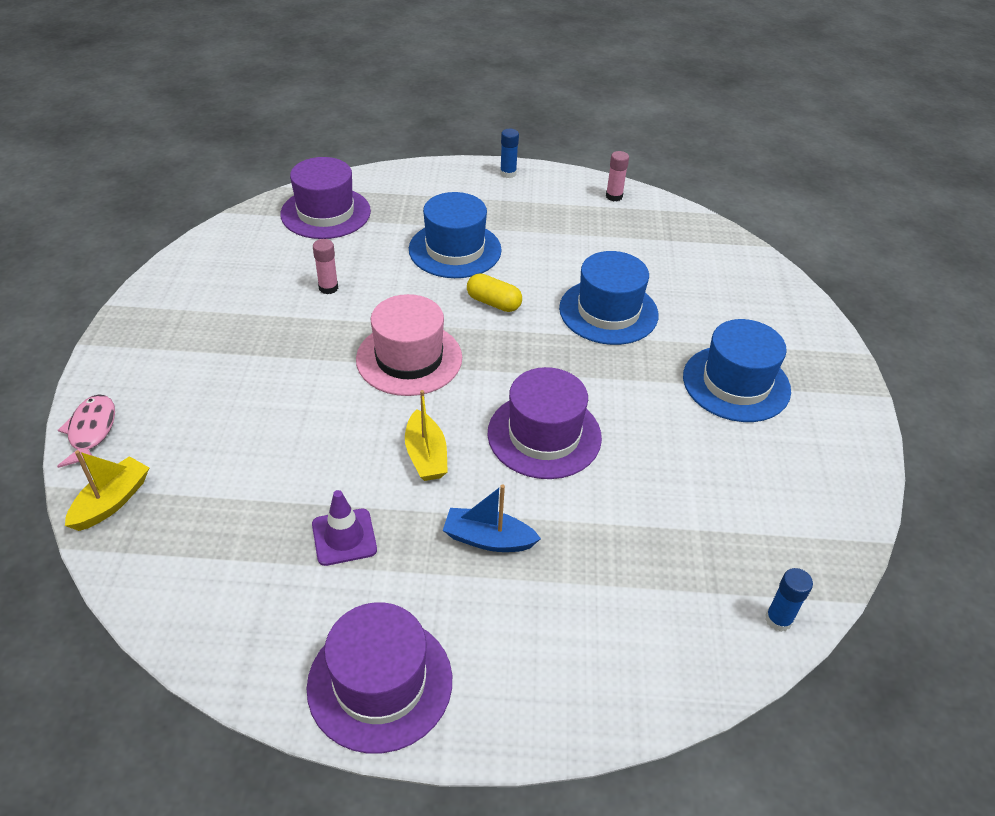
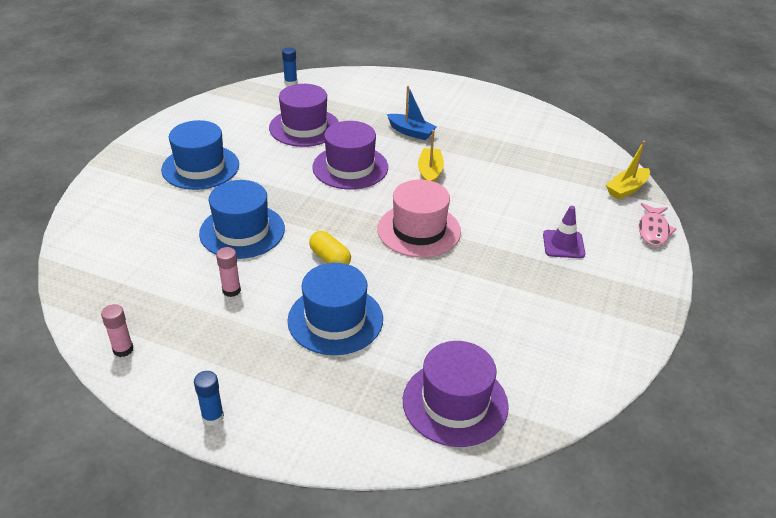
camera: 160 degrees left, 5 degrees down
purple hat [307,602,452,753] -> purple hat moved to [269,84,339,147]
purple traffic cone [312,490,377,566] -> purple traffic cone moved to [543,206,585,258]
pink glue stick [313,239,338,294] -> pink glue stick moved to [216,247,241,297]

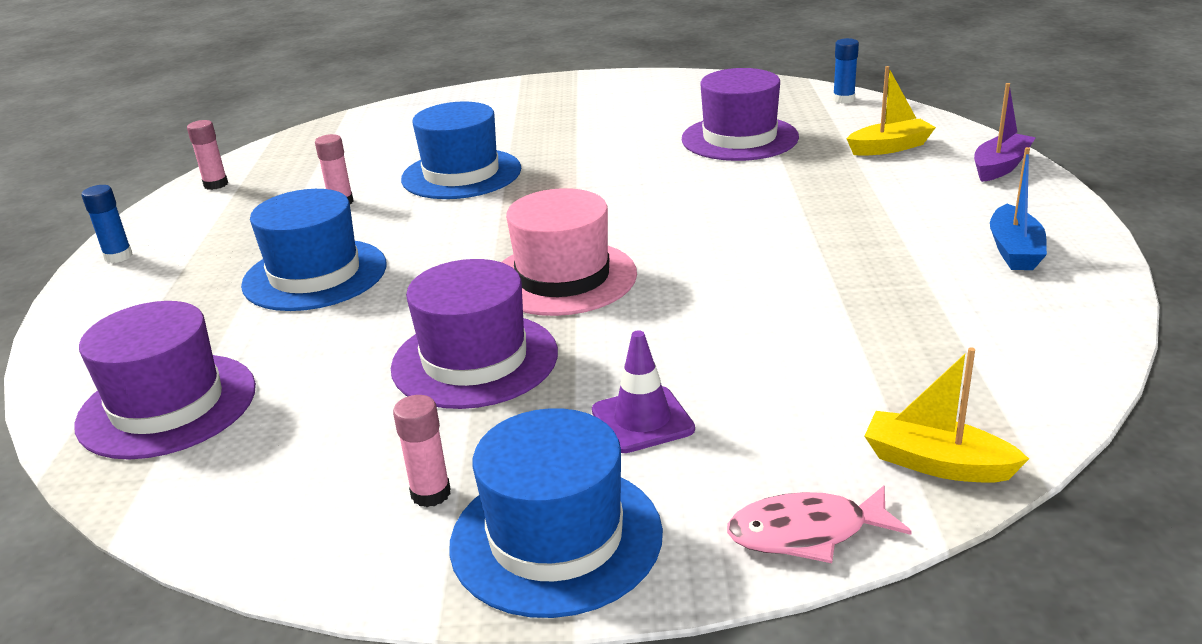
camera: 70 degrees right, 10 degrees down
blue hat [161,120,239,190] -> blue hat moved to [449,408,663,618]
yellow capsule [309,231,351,265] -> none
purple hat [312,121,388,189] -> purple hat moved to [391,259,558,409]
blue boat [387,86,437,140] -> blue boat moved to [990,147,1047,270]
yellow boat [418,130,444,182] -> yellow boat moved to [847,66,936,156]
none -> pink glue stick [393,395,451,507]
none -> purple boat [974,83,1036,182]

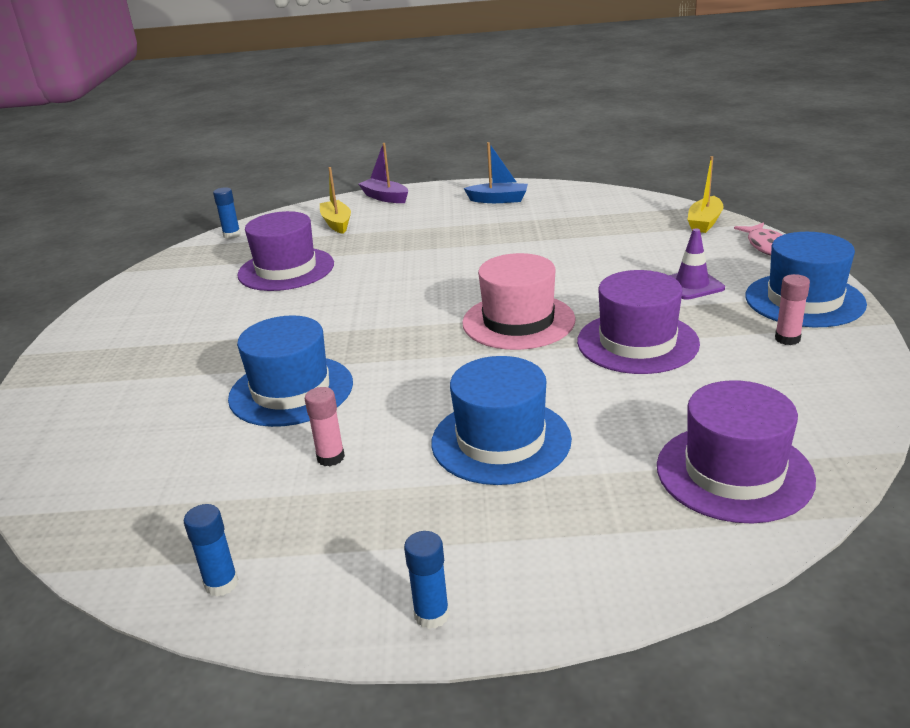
camera: 90 degrees left, 0 degrees up
pink glue stick [187,120,228,190] -> blue glue stick [184,504,238,596]

